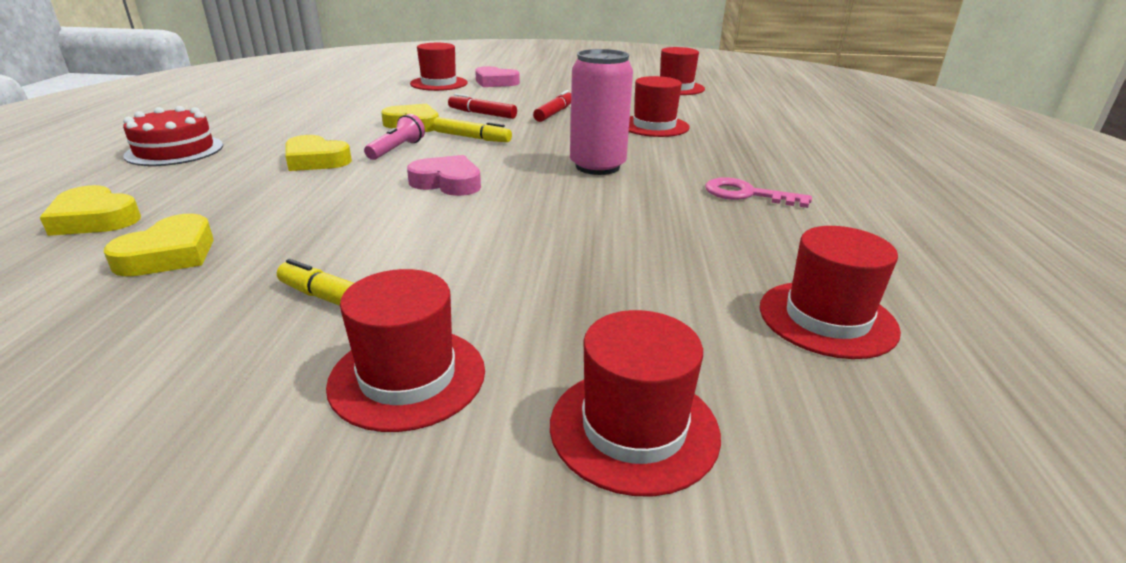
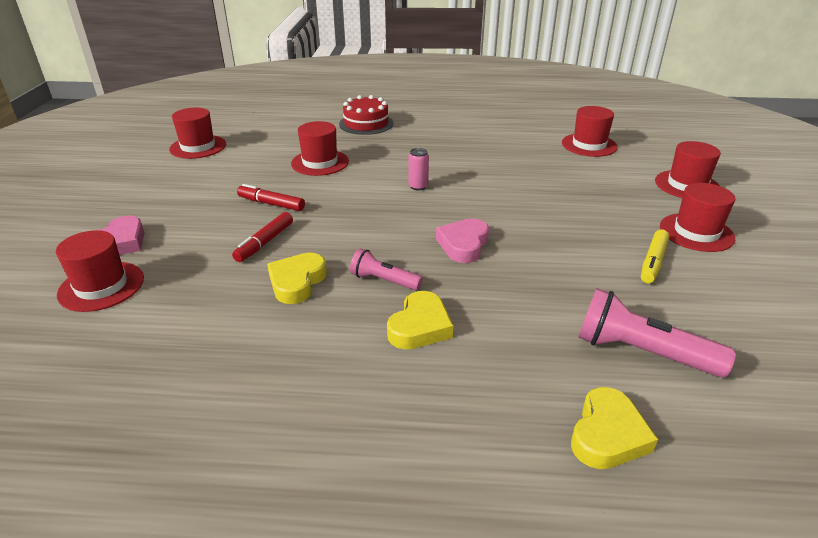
camera: 90 degrees left, 5 degrees up
yellow heart [104,214,214,277] -> pink flashlight [578,288,736,377]
red cake [123,106,223,166] -> red cake moved to [339,95,393,135]
yellow marker [433,117,512,142] -> none
pink can [570,49,633,175] -> pink can [408,148,429,190], size x0.47
pink key [705,177,812,208] -> none

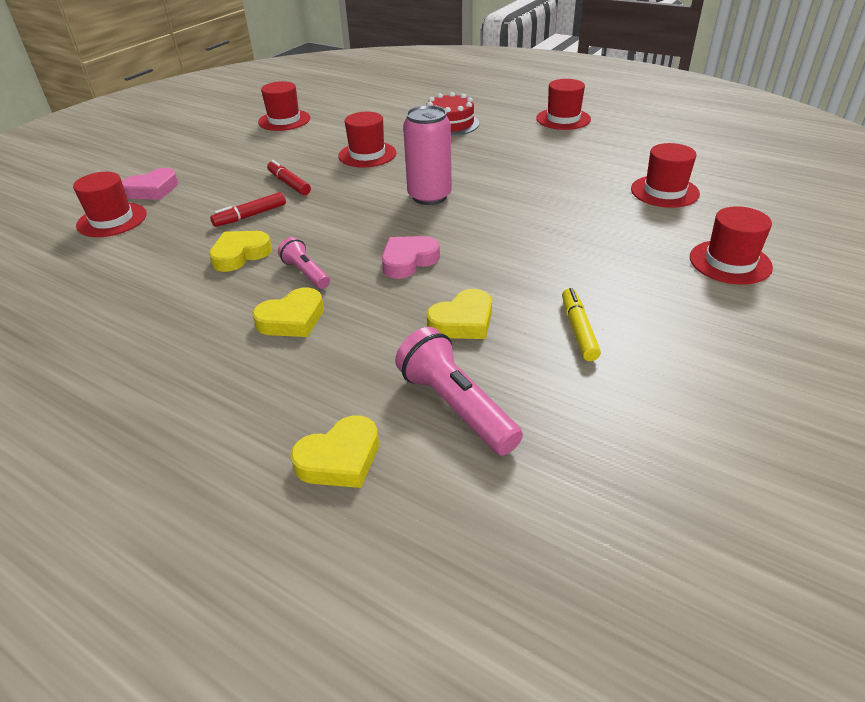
camera: 30 degrees right, 5 degrees up
pink can [408,148,429,190] -> pink can [403,105,452,205], size x2.11
yellow marker [641,229,669,283] -> yellow marker turned 120 degrees clockwise [562,288,601,361]
red hat [660,183,735,252] -> red hat moved to [536,79,591,130]
none -> yellow heart [427,289,492,339]

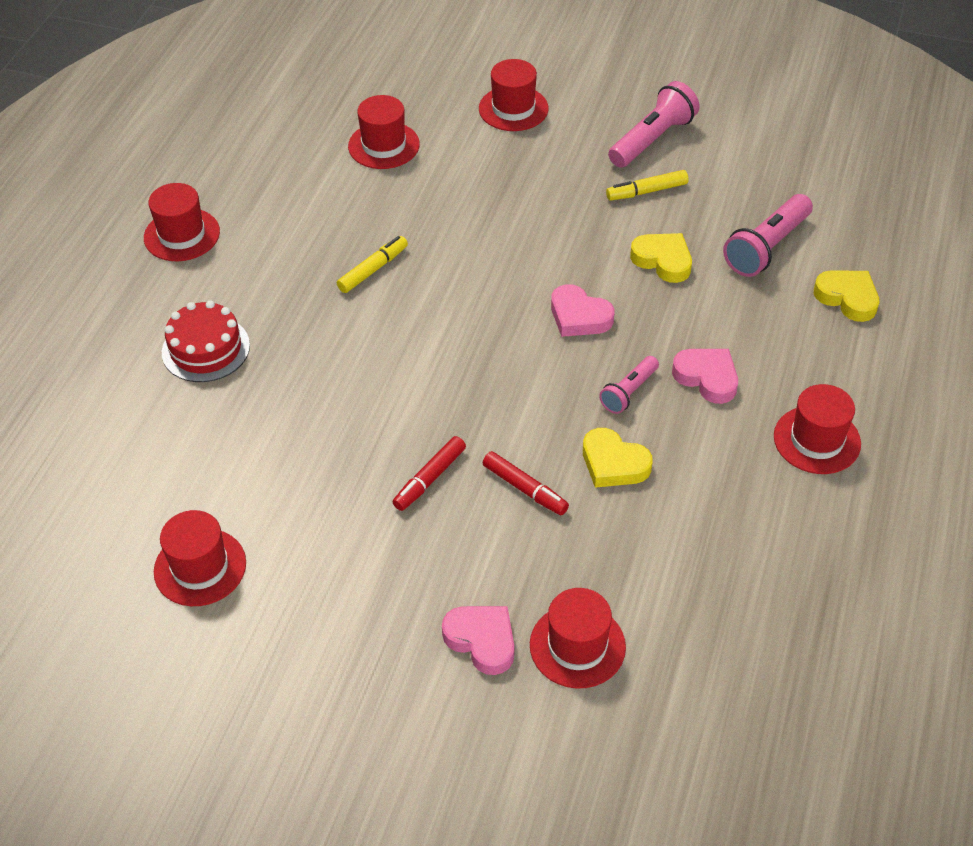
camera: 105 degrees left, 10 degrees up
yellow heart [252,287,324,337] -> pink heart [672,349,738,404]
red hat [338,112,396,167] -> red hat moved to [774,384,861,474]
pink can [403,105,452,205] -> none
none -> yellow marker [337,236,408,293]
none -> pink flashlight [608,81,700,168]

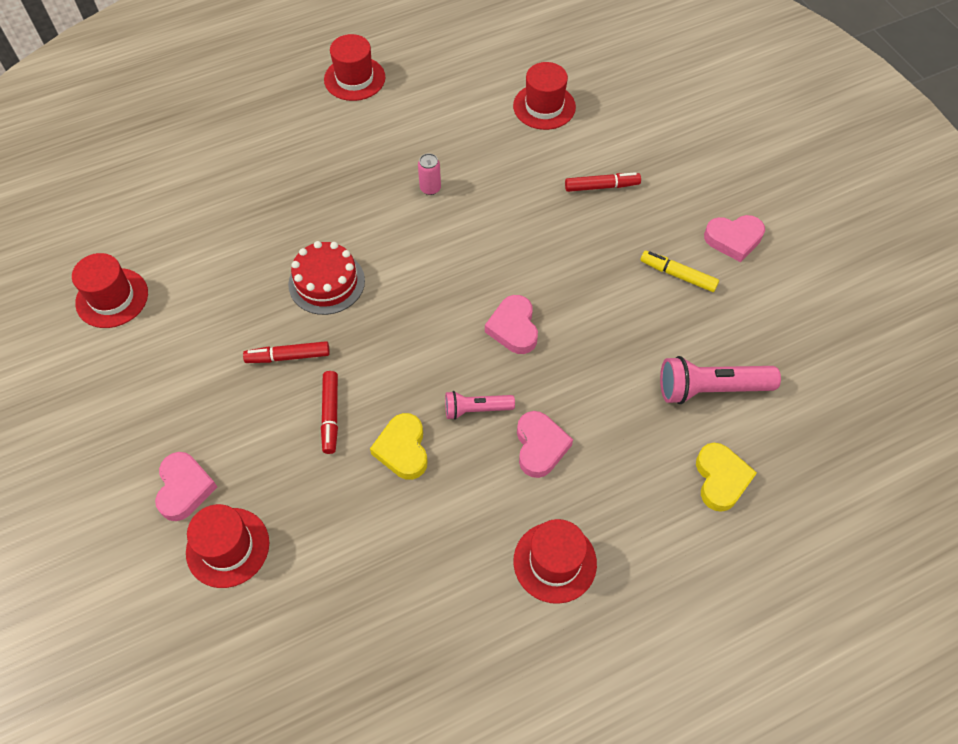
camera: 45 degrees right, 10 degrees up
red cake [162,300,250,382] -> red cake moved to [288,241,365,315]
yellow marker [337,236,408,293] -> pink can [418,153,441,195]
red hat [479,59,548,131] -> none
pink flashlight [608,81,700,168] -> pink heart [704,215,765,262]
yellow heart [630,233,692,283] -> none
none -> red marker [565,172,641,192]

